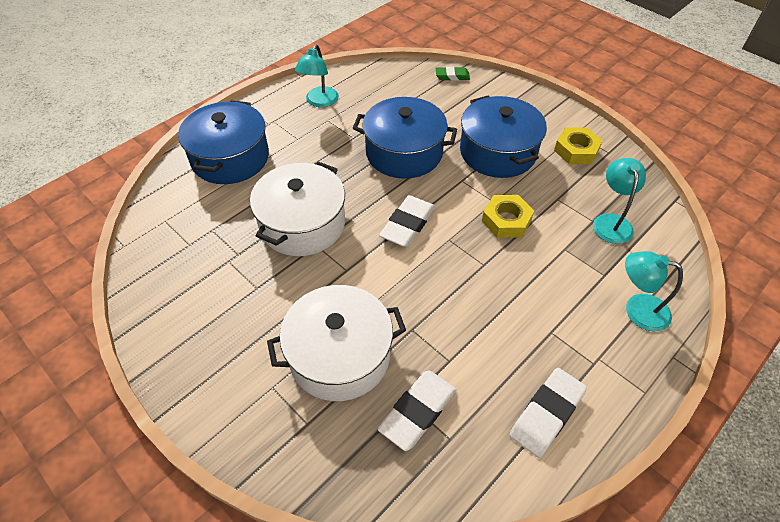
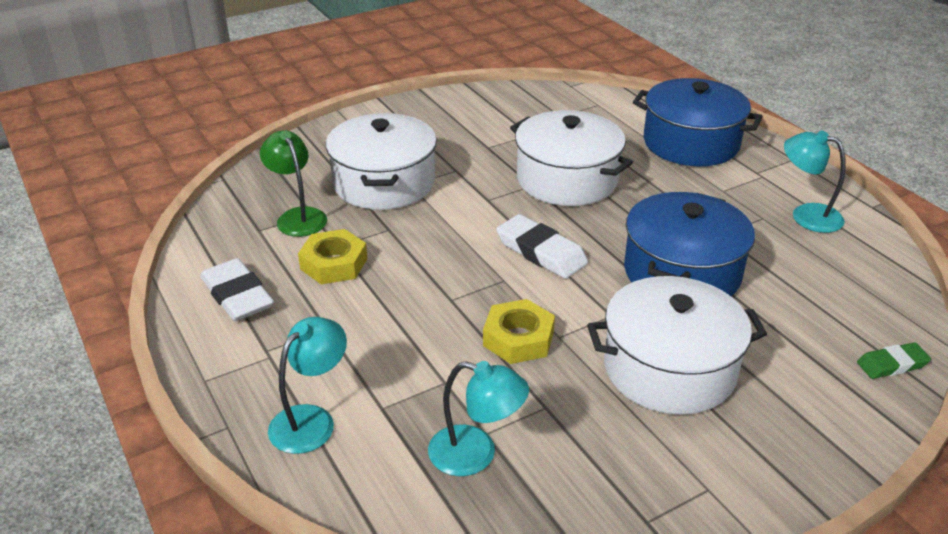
camera: 105 degrees right, 15 degrees down
white eraser [378,371,456,451] -> green lamp [260,131,327,237]
green eraser [436,67,470,81] -> green eraser turned 60 degrees clockwise [857,342,931,379]
blue pot [460,96,547,178] -> white pot [587,276,767,415]
yellow nut [554,127,603,164] -> yellow nut moved to [298,229,367,284]

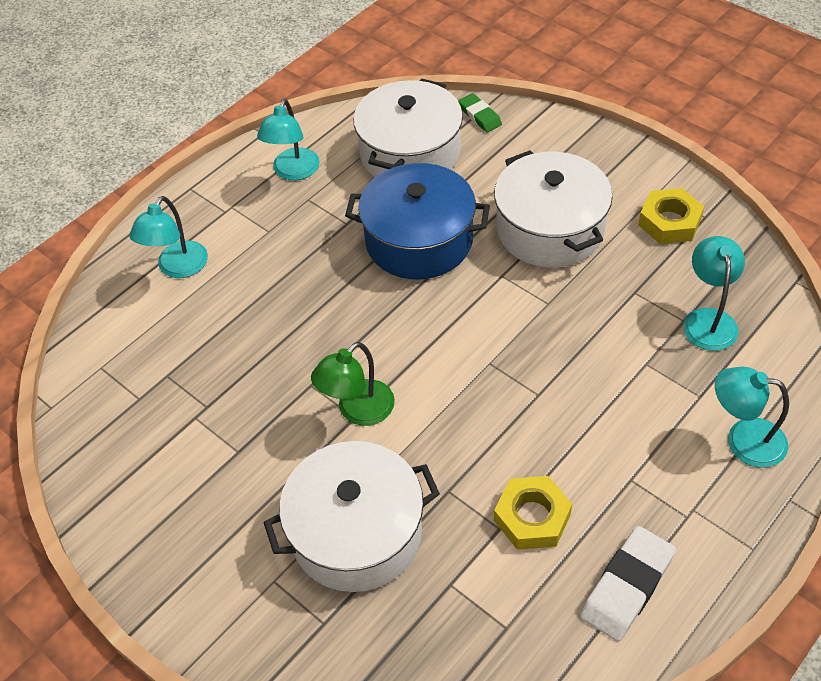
camera: 105 degrees left, 15 degrees up
green lamp [260,131,327,237] -> green lamp moved to [311,342,395,426]
yellow nut [483,299,555,364] -> yellow nut moved to [638,188,704,244]
white eraser [496,214,588,279] -> none
white pot [510,110,633,206] -> white pot moved to [353,78,463,177]
blue pot [633,78,763,166] -> turquoise lamp [130,196,208,278]

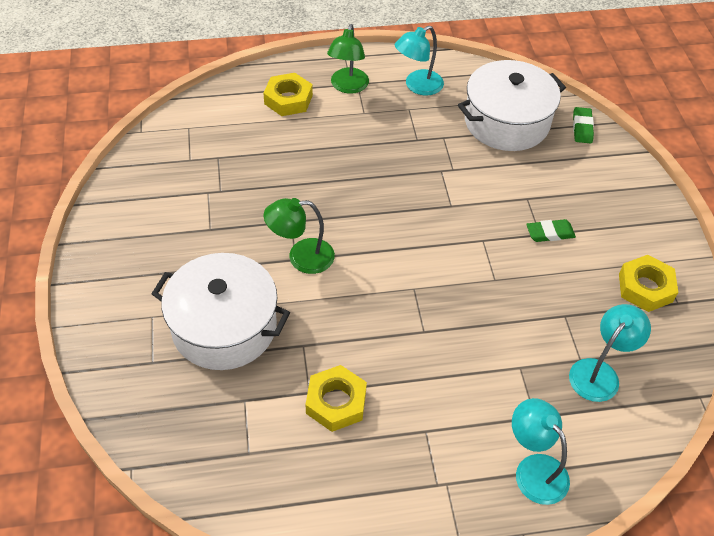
camera: 35 degrees right, 0 degrees up
turquoise lamp [130,196,208,278] -> yellow nut [263,73,313,116]
blue pot [345,163,490,279] -> none
white pot [494,150,613,267] -> green eraser [526,219,576,242]
white eraser [580,526,676,642] -> none
none -> green lamp [327,24,369,94]

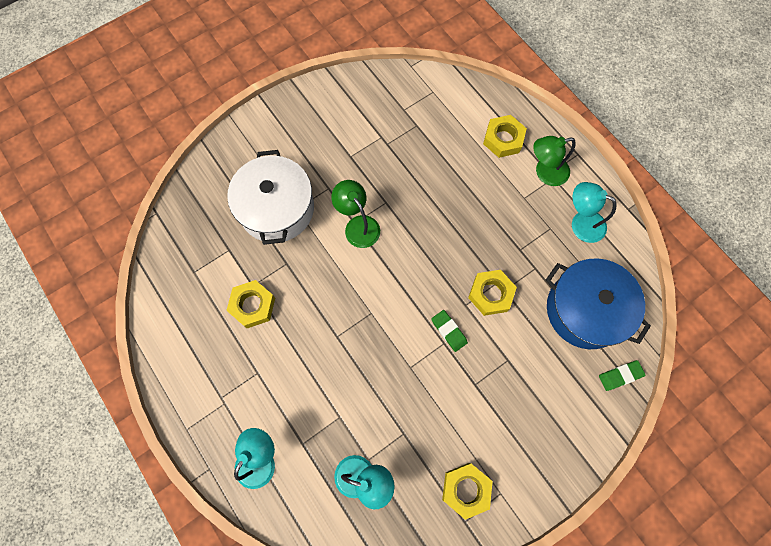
camera: 65 degrees right, 20 degrees up
white pot [458,60,566,151] -> blue pot [546,258,651,349]
green eraser [526,219,576,242] -> green eraser moved to [431,310,468,352]
none -> yellow nut [468,270,517,316]

